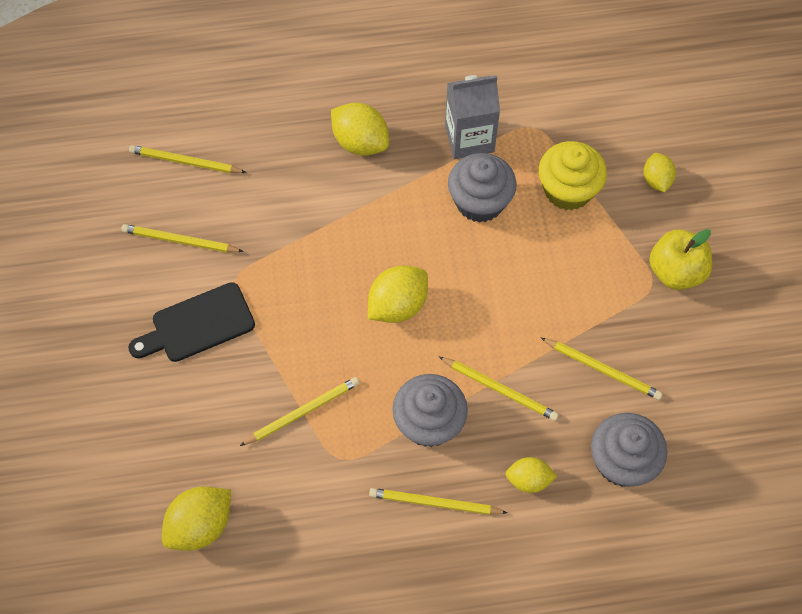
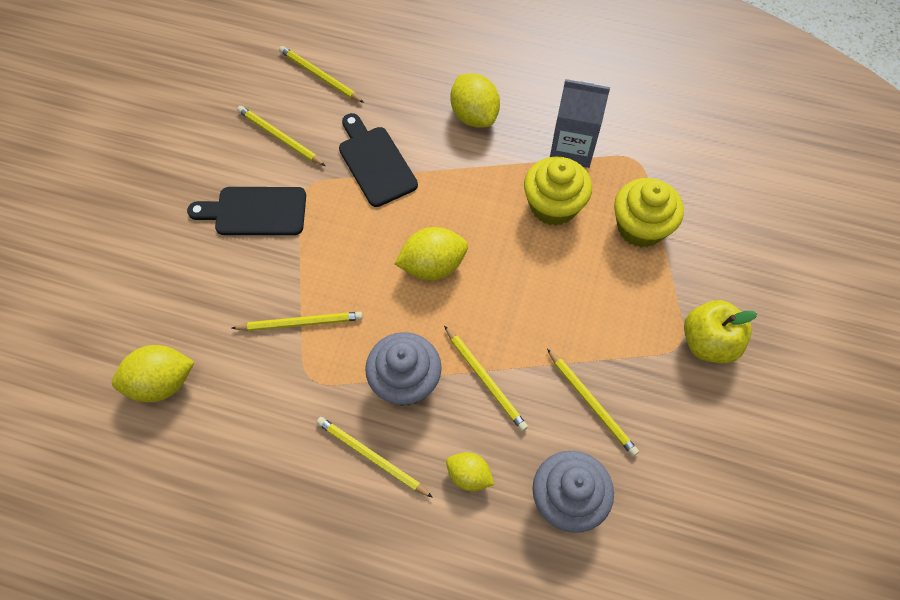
camera: 25 degrees right, 0 degrees up
grey cupcake [448,153,517,223] -> yellow cupcake [524,157,592,226]
yellow lemon [644,153,676,193] -> none
none -> black cutting board [339,113,418,207]

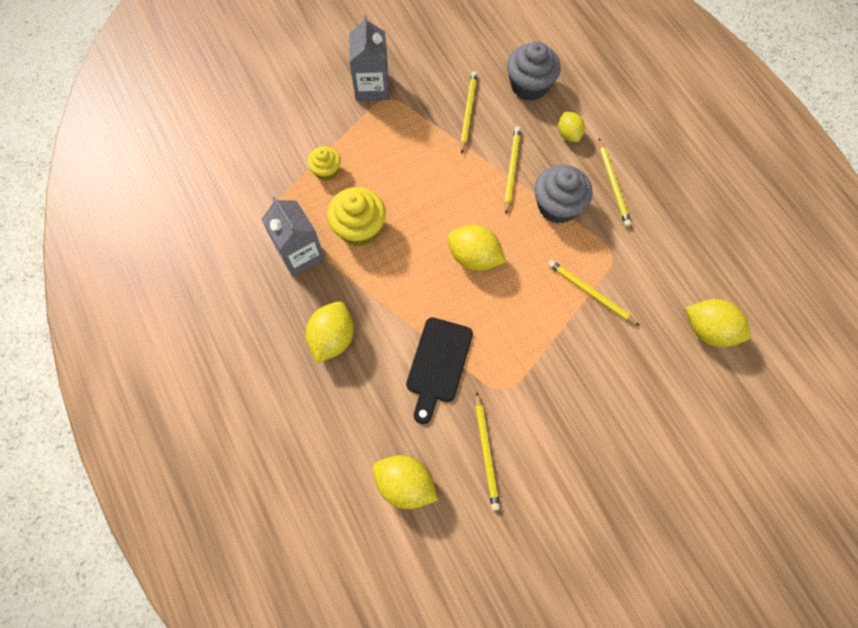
camera: 135 degrees left, 5 degrees up
black cutting board [187,187,306,235] -> none
yellow pencil [279,46,364,103] -> yellow lemon [373,455,438,509]
yellow cupcake [614,178,684,248] -> yellow cupcake [307,146,341,181], size x0.60
yellow apple [684,300,757,363] -> grey carton [349,15,389,101]

